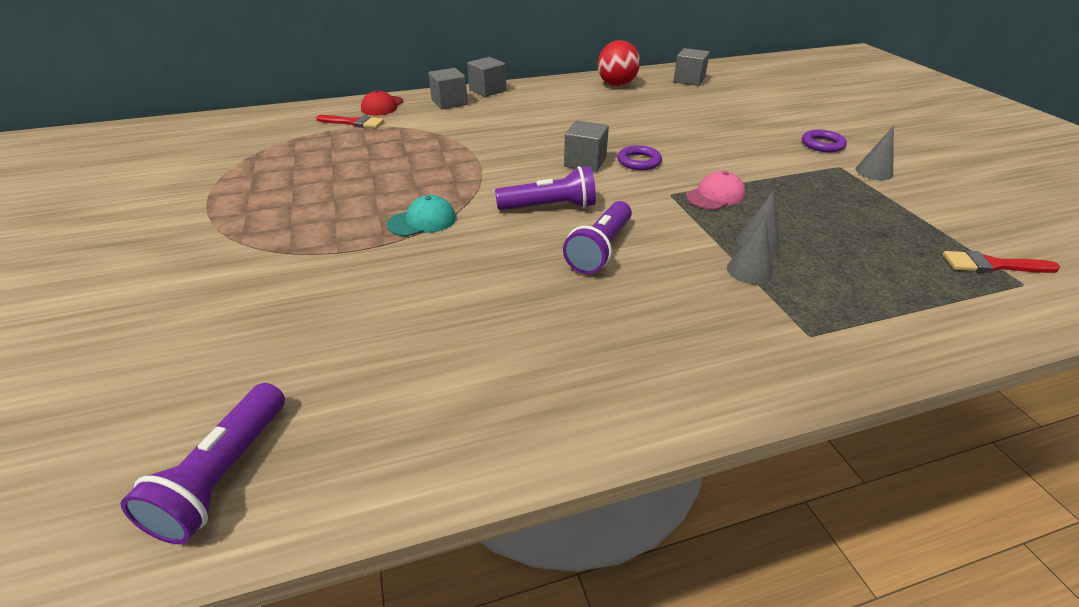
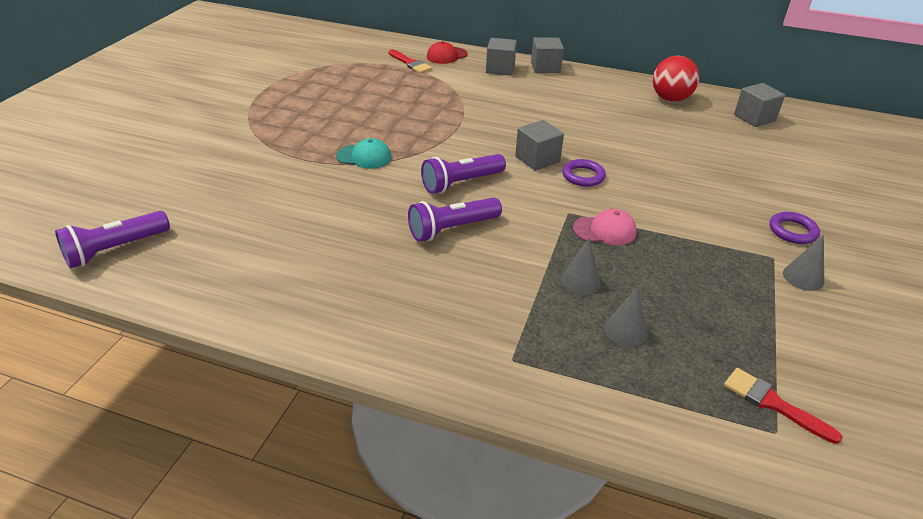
camera: 35 degrees right, 0 degrees up
purple flashlight [495,166,596,210] -> purple flashlight turned 120 degrees clockwise [421,154,506,194]
grey cone [727,217,773,285] -> grey cone moved to [604,286,648,347]

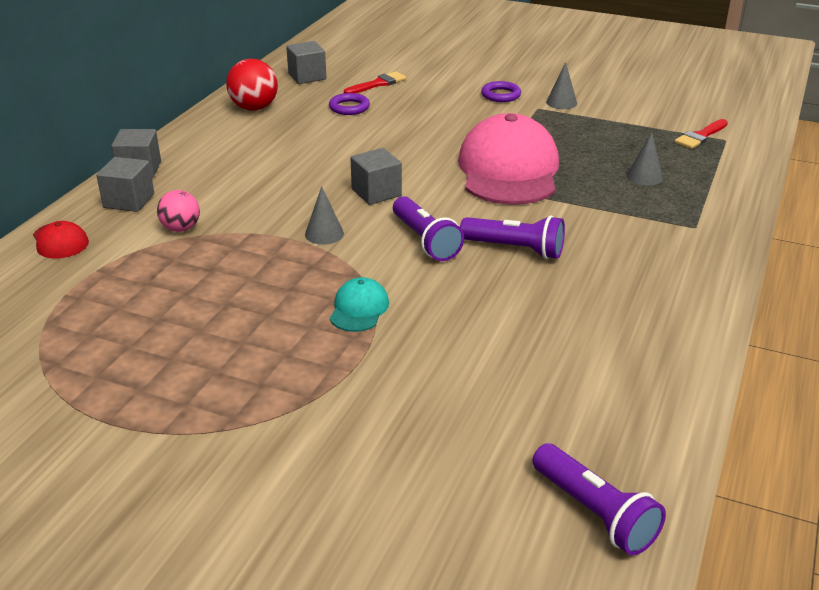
camera: 85 degrees left, 5 degrees down
red brush [388,49,432,74] -> red brush moved to [344,71,407,93]
purple flashlight [408,198,502,242] -> purple flashlight turned 45 degrees counterclockwise [460,215,565,259]
grey cone [561,238,601,295] -> grey cone moved to [305,186,344,245]
purple ring [562,159,606,187] -> purple ring moved to [329,93,370,115]
pink cap [573,209,637,245] -> pink cap [458,113,559,205], size x2.30
none -> pink ball [157,190,200,232]

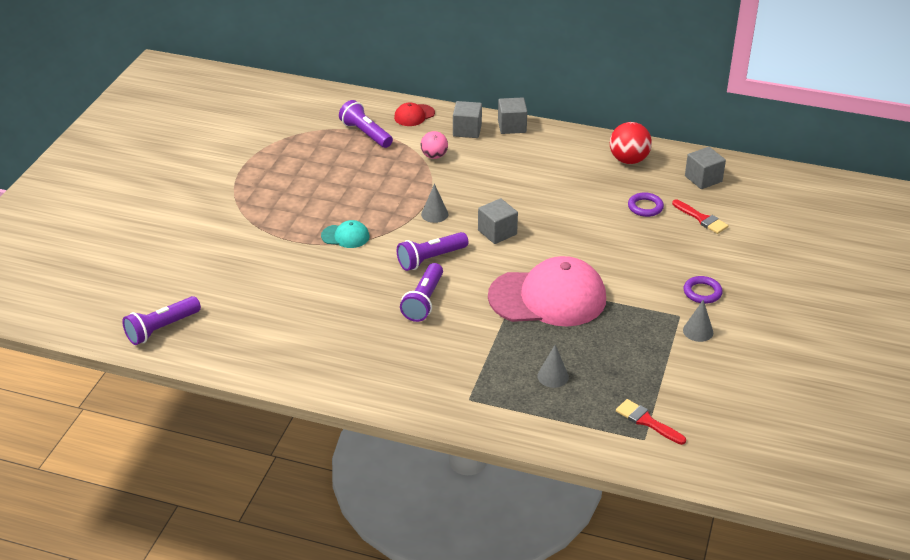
camera: 85 degrees right, 5 degrees up
none -> purple flashlight [339,100,393,148]

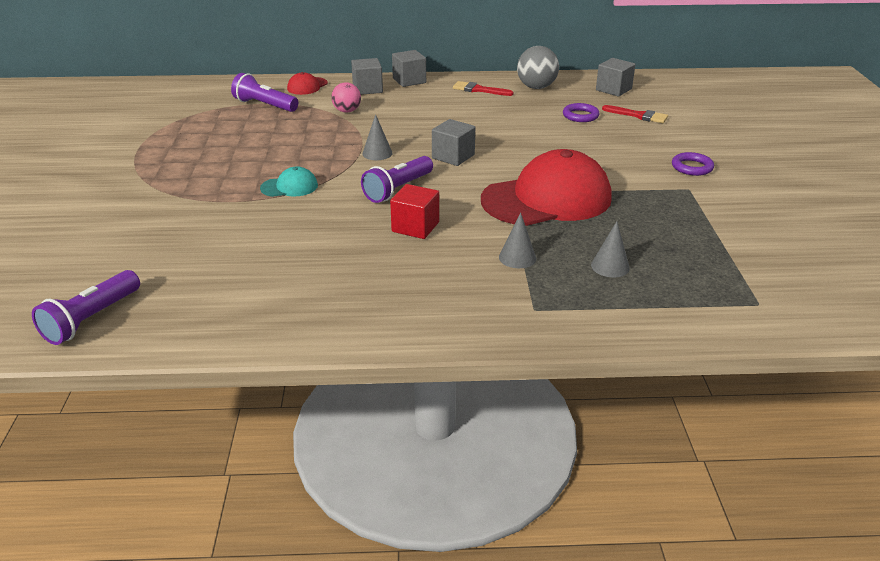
camera: 20 degrees left, 5 degrees down
purple flashlight [400,263,443,322] -> red cube [390,184,439,239]
pink cap [488,256,606,326] -> red cap [481,149,612,226]
red ball [610,122,652,164] -> grey ball [517,46,559,89]
red brush [616,399,686,445] -> red brush moved to [453,81,514,96]
grey cone [683,300,713,342] -> grey cone moved to [499,213,536,268]

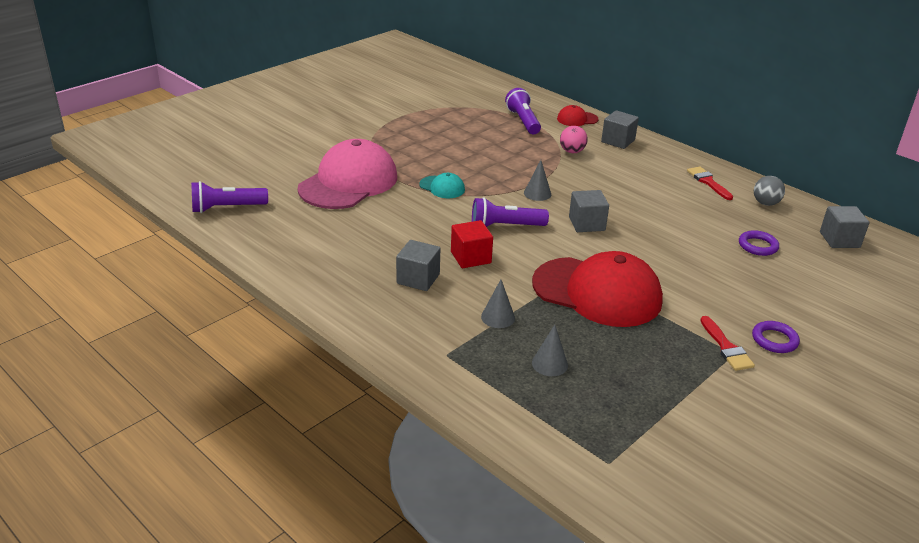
camera: 45 degrees right, 0 degrees up
grey cube [392,50,426,87] -> grey cube moved to [396,240,440,291]
grey ball [517,46,559,89] -> grey ball [754,176,785,206], size x0.66
red brush [602,105,668,123] -> red brush moved to [700,316,755,371]
none -> pink cap [298,139,397,209]

